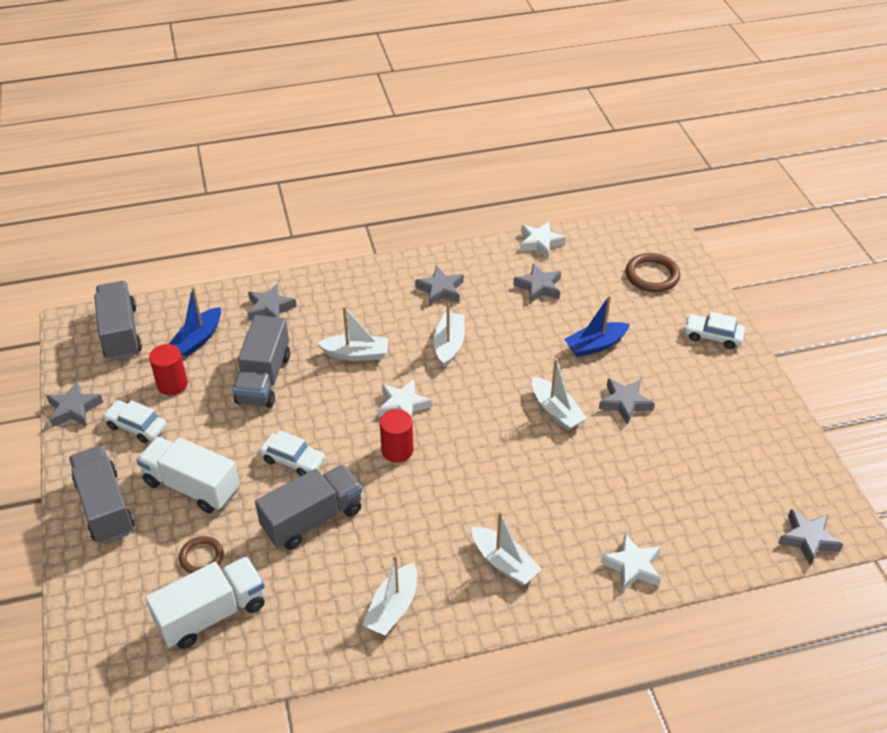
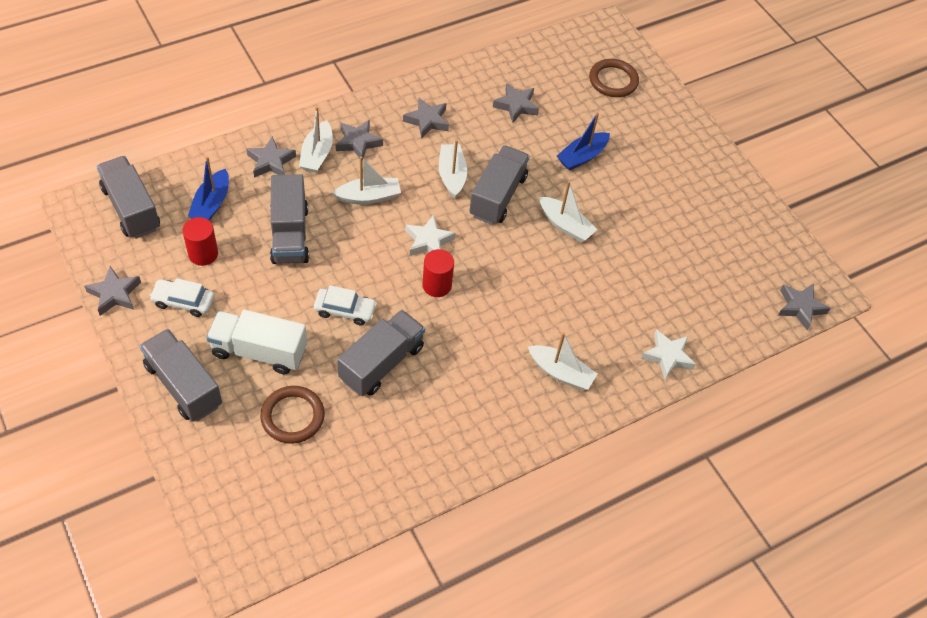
camera: 20 degrees left, 10 degrees up
white truck [145,556,265,649] -> none
brown ring [179,536,223,573] -> brown ring [260,386,325,444], size x1.56
white boat [363,555,417,635] -> white boat moved to [299,106,333,173]
white star [520,221,566,259] -> none
grey star [599,378,655,425] -> grey star moved to [336,120,383,158]
white car [684,312,745,349] -> none
none -> grey truck [469,145,529,225]

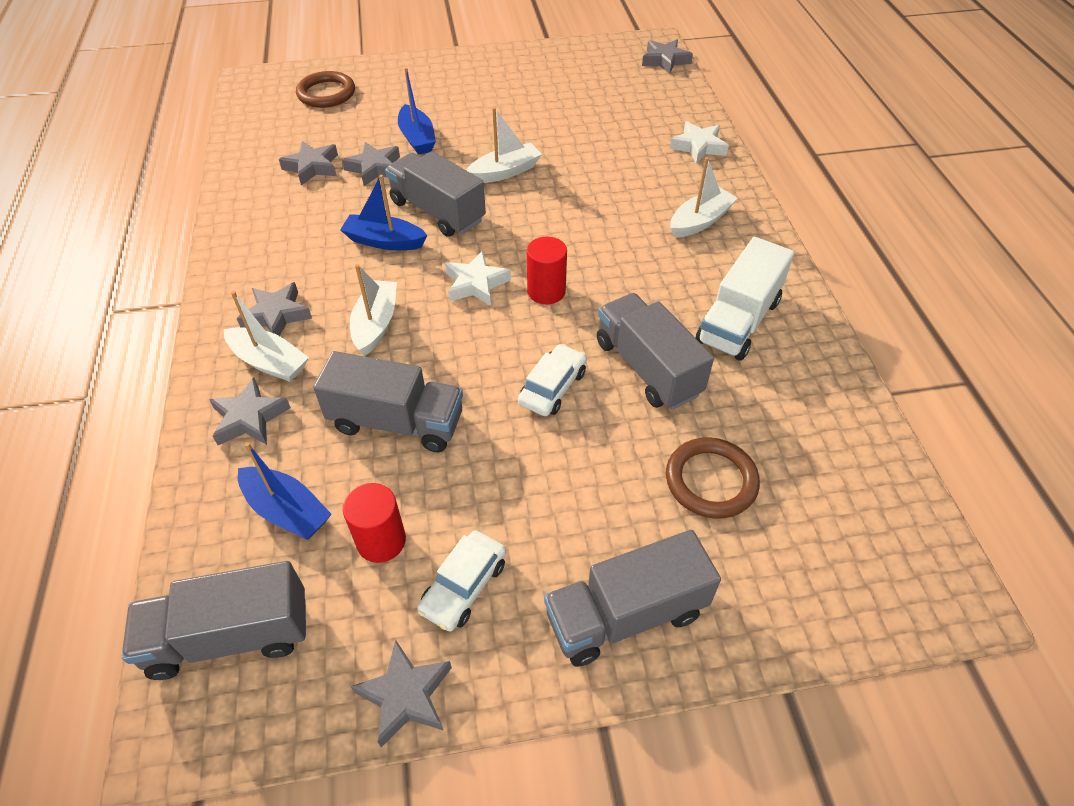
camera: 65 degrees left, 5 degrees down
white truck [206,310,307,375] -> white truck moved to [696,237,794,361]
grey star [403,97,449,139] -> grey star moved to [342,142,400,186]
white boat [439,140,467,198] -> blue boat [340,175,428,250]

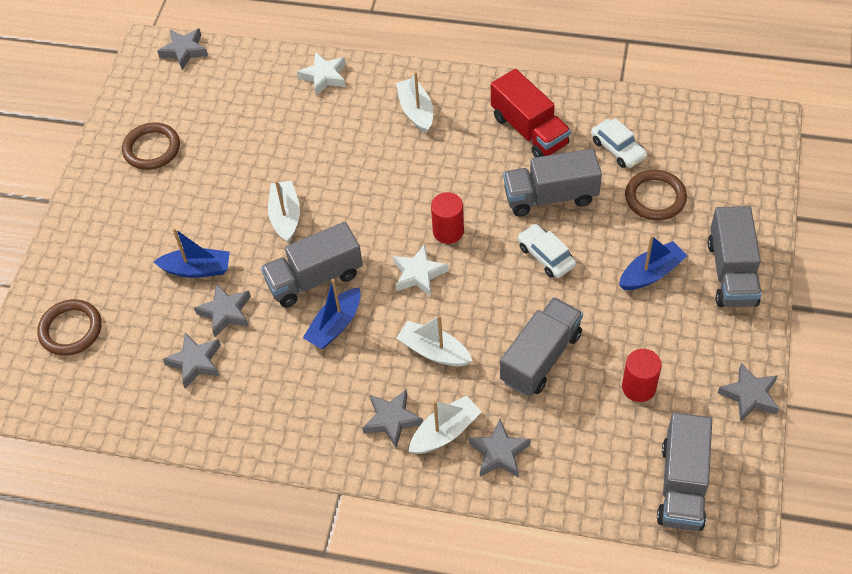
camera: 65 degrees left, 5 degrees up
blue boat [238,442,332,539] -> blue boat moved to [619,235,687,290]
white car [417,530,506,632] -> white car moved to [591,118,647,168]
white truck [696,237,794,361] -> red truck [491,69,571,157]
none -> brown ring [122,123,180,170]

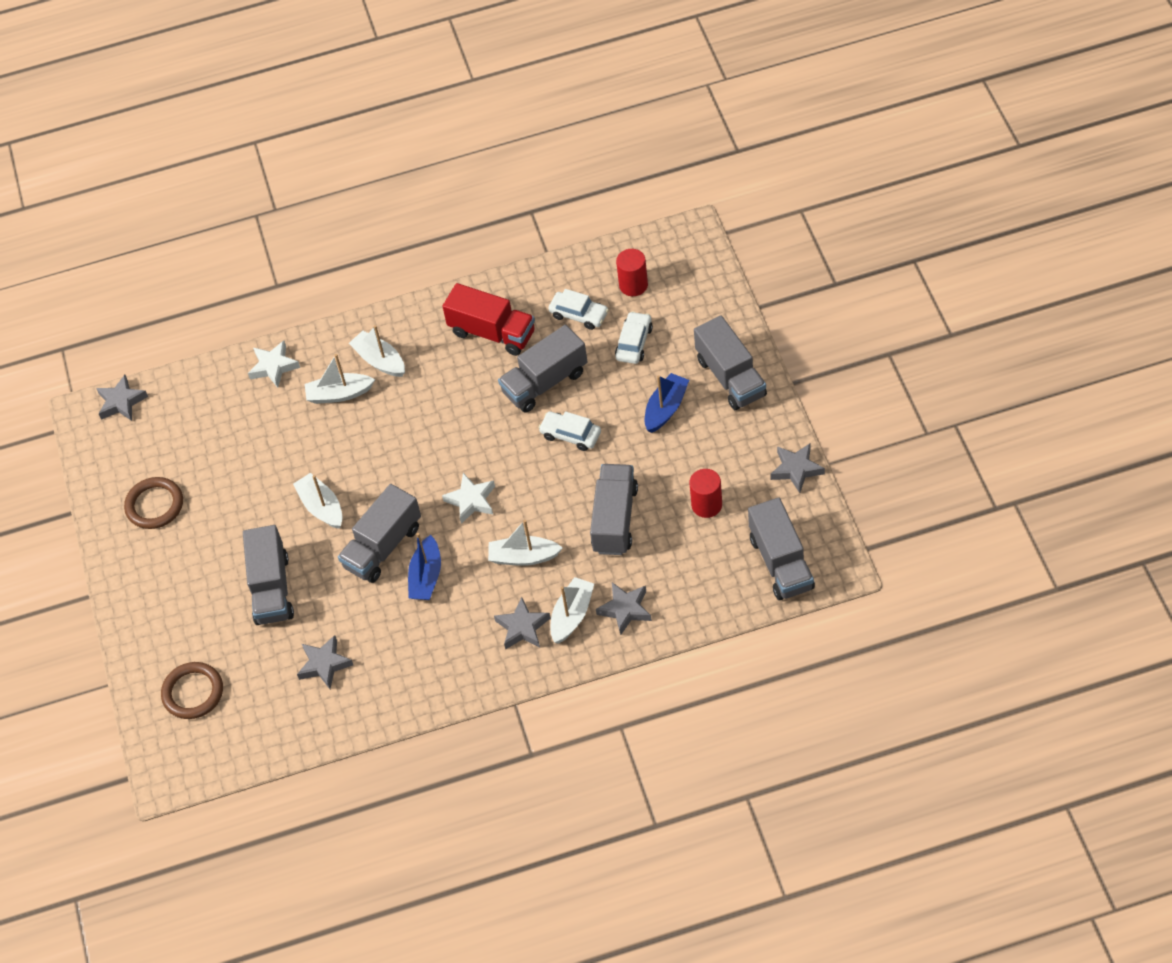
camera: 25 degrees left, 0 degrees up
blue boat [154,228,230,278] -> grey truck [243,525,294,625]
grey star [194,283,251,337] -> none
red cylinder [431,192,464,244] -> red cylinder moved to [616,249,648,296]
brown ring [625,170,687,221] -> white car [615,311,653,364]
none -> white boat [305,354,375,404]

